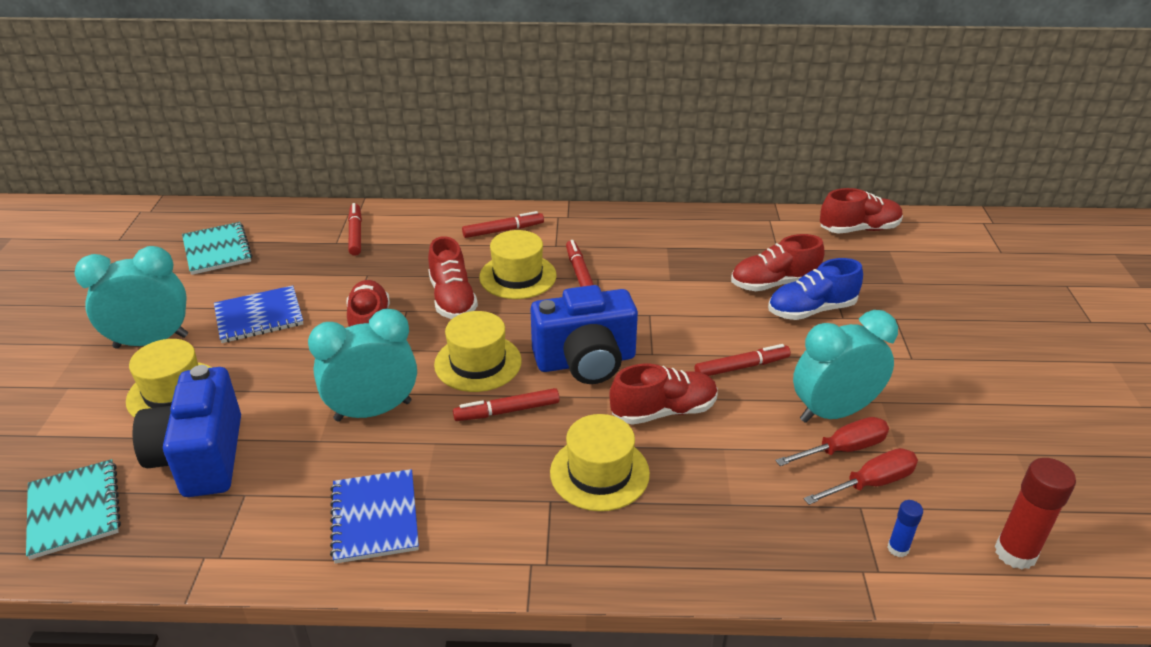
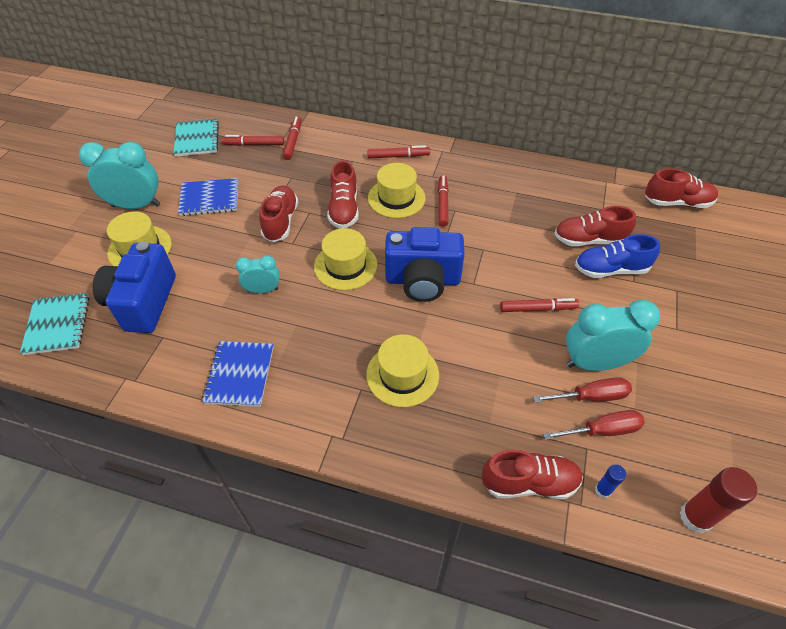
camera: 15 degrees right, 15 degrees up
turquoise clock [308,309,417,422] -> turquoise clock [236,255,279,294], size x0.57
red marker [453,388,560,421] -> red marker moved to [222,135,284,146]
red shoe [609,364,718,425] -> red shoe moved to [482,449,583,499]

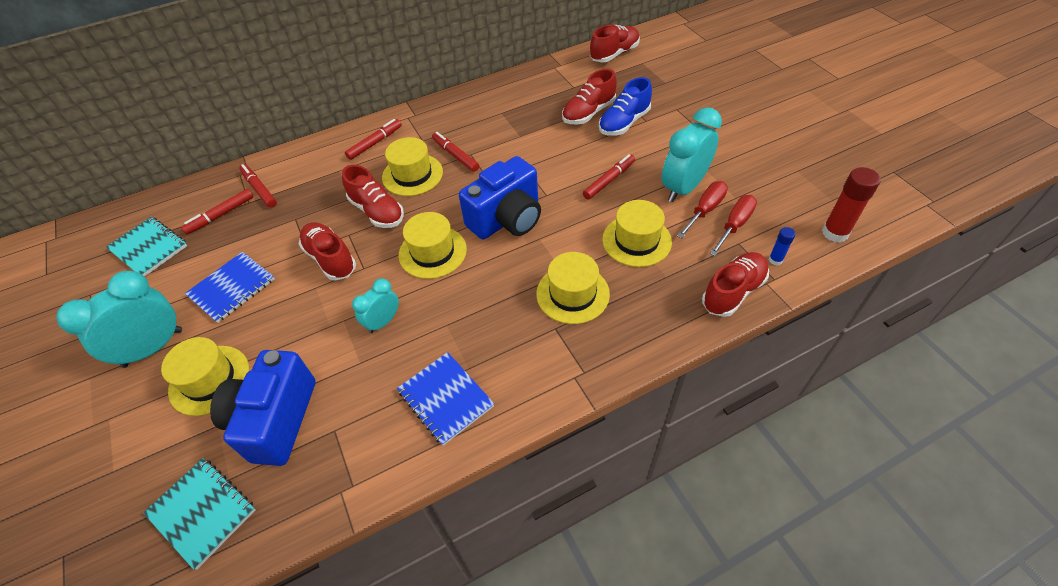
camera: 40 degrees left, 0 degrees up
blue camera [93,241,176,333] -> blue camera turned 45 degrees clockwise [210,350,315,466]
none -> yellow hat [602,200,672,267]

